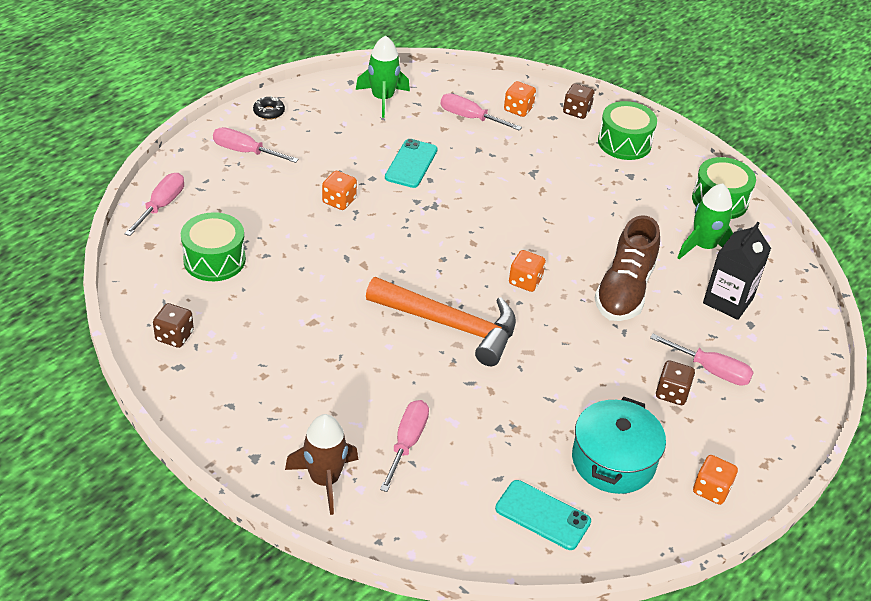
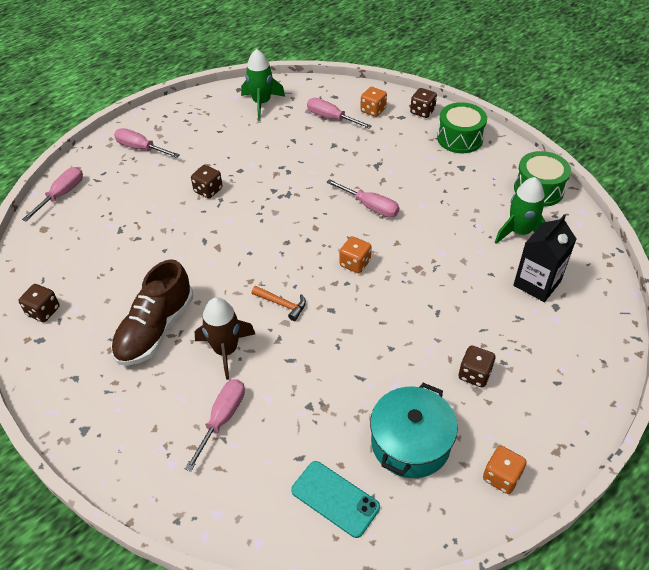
camera: 10 degrees right, 5 degrees up
green drum [181,212,246,281] -> none
black donut [253,96,285,120] -> none
brown rocket [285,414,358,515] -> brown rocket moved to [195,297,255,380]
orange dice [322,171,357,210] -> brown dice [191,165,223,199]
orange hammer [366,277,516,366] -> orange hammer [252,286,306,321], size x0.42
turquoise phone [385,139,438,188] -> none
brown shoe [594,215,660,321] -> brown shoe moved to [111,260,193,366]
pink screwdriver [650,334,754,386] -> pink screwdriver moved to [326,179,399,217]

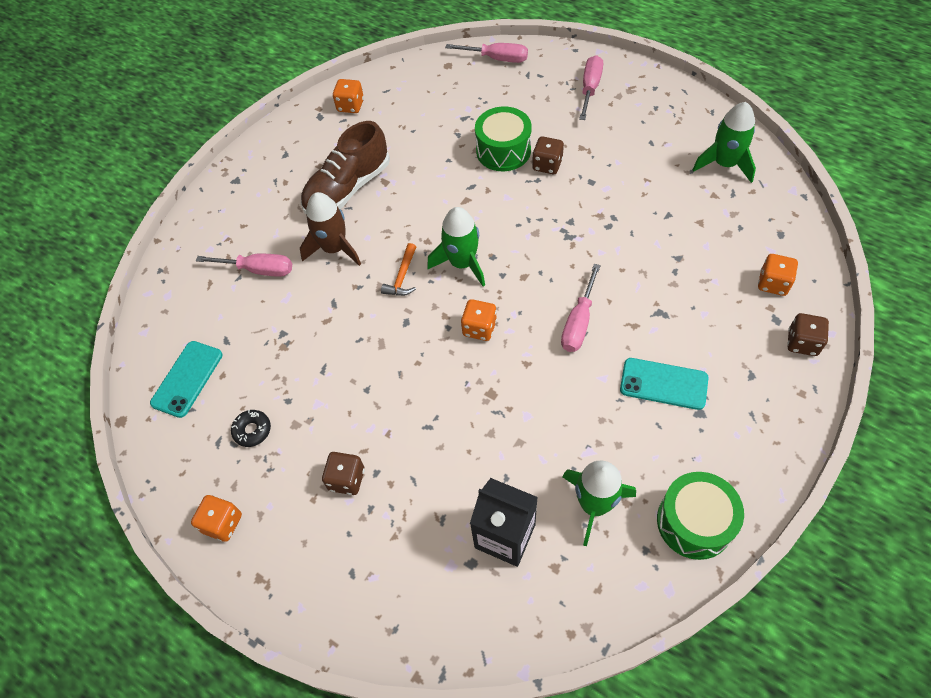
camera: 80 degrees right, 10 degrees up
brown dice [19,284,60,322] -> orange dice [333,79,364,113]
brown shoe [111,260,193,366] -> brown shoe turned 60 degrees counterclockwise [301,121,390,214]
pink screwdriver [307,98,372,129] -> none
turquoise pot [370,383,458,478] -> black donut [231,410,271,447]
green drum [437,102,487,153] -> green drum moved to [475,107,532,171]
none -> green rocket [427,207,485,287]
none -> turquoise phone [620,358,708,410]

